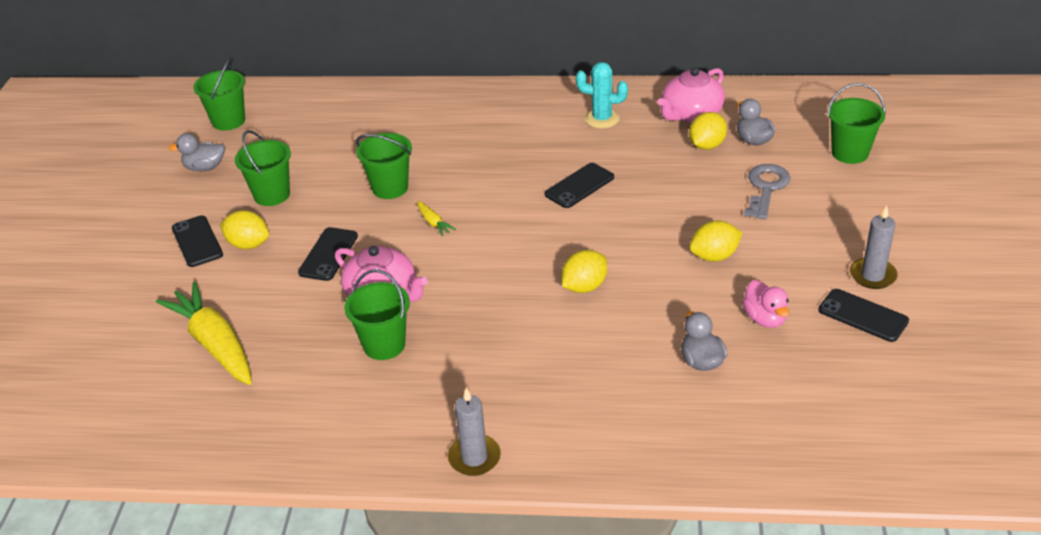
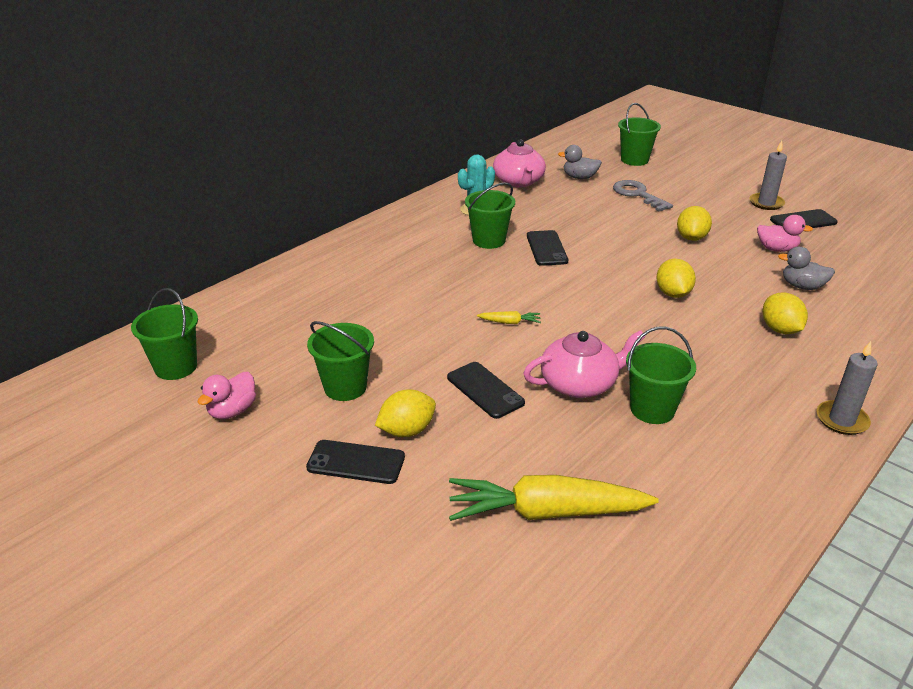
camera: 55 degrees left, 5 degrees down
grey duck [169,133,225,171] -> pink duck [198,372,256,419]
green bucket [356,133,412,199] -> green bucket moved to [465,182,515,249]
yellow lemon [689,112,727,150] -> yellow lemon moved to [762,293,808,334]

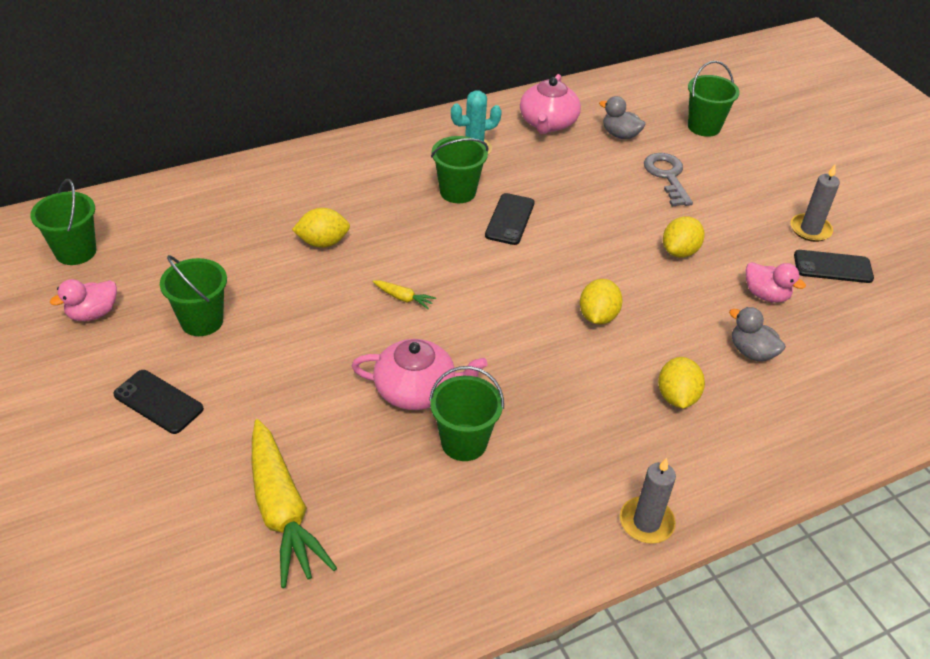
camera: 20 degrees right, 10 degrees up
yellow lemon [375,389,436,437] -> yellow lemon moved to [292,208,350,248]
black phone [447,362,525,419] -> none
yellow carrot [449,475,659,521] -> yellow carrot turned 135 degrees counterclockwise [251,419,337,588]

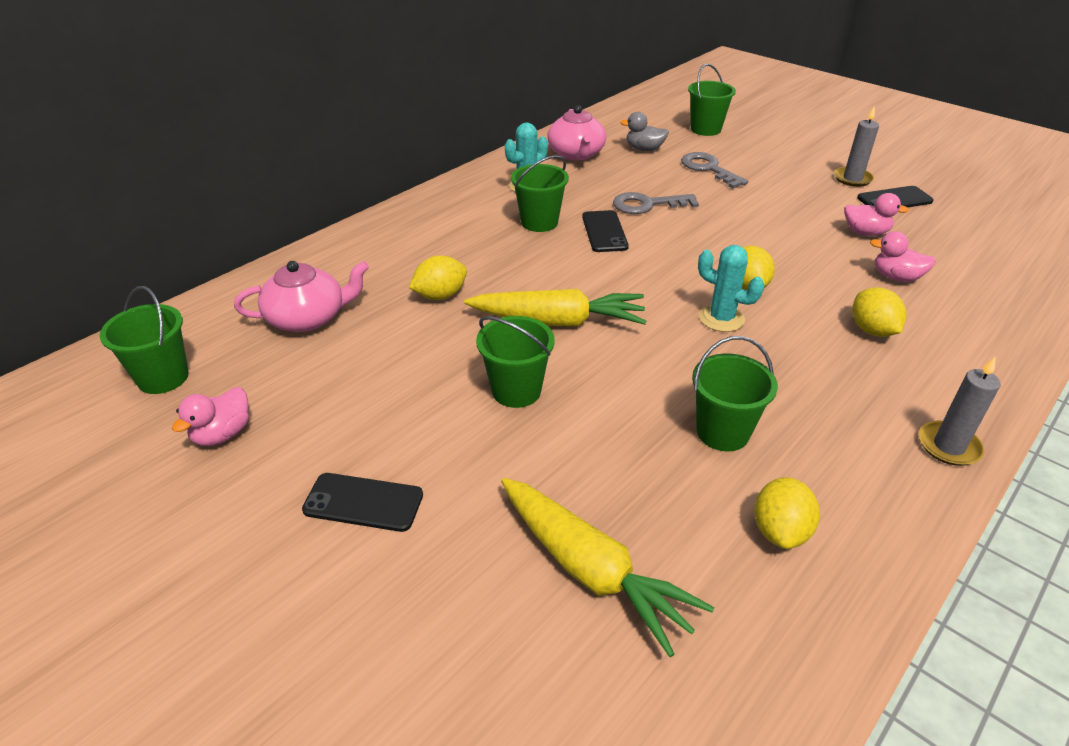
camera: 20 degrees left, 5 degrees down
green bucket [160,255,227,336] -> green bucket moved to [476,316,555,408]
pink teapot [352,339,488,410] -> pink teapot moved to [234,261,369,332]
yellow carrot [373,280,436,309] -> yellow carrot [464,289,647,326], size x2.42
yellow lemon [663,216,705,258] -> yellow lemon moved to [754,477,820,549]
grey duck [729,307,786,361] -> pink duck [870,231,936,282]
none -> grey key [613,192,699,214]
none -> turquoise cactus [698,245,764,332]

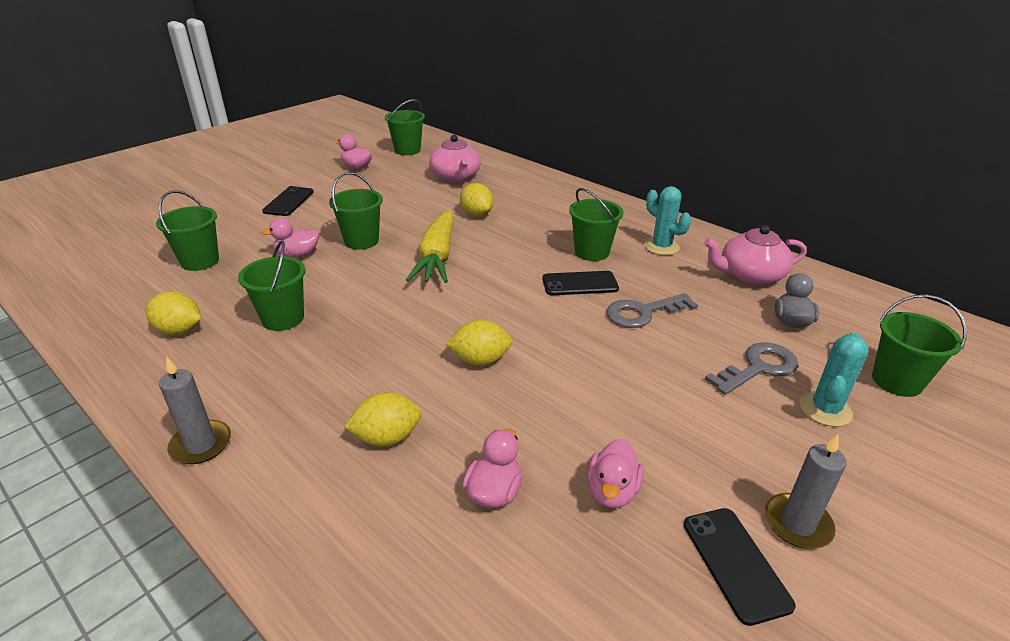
camera: 90 degrees right, 5 degrees down
yellow carrot [501,478,714,657] -> green bucket [156,190,219,271]
grey key [613,192,699,214] -> grey key turned 105 degrees counterclockwise [607,293,698,328]
turquoise cactus [698,245,764,332] -> turquoise cactus moved to [799,332,869,427]
none -> pink duck [261,218,319,258]

